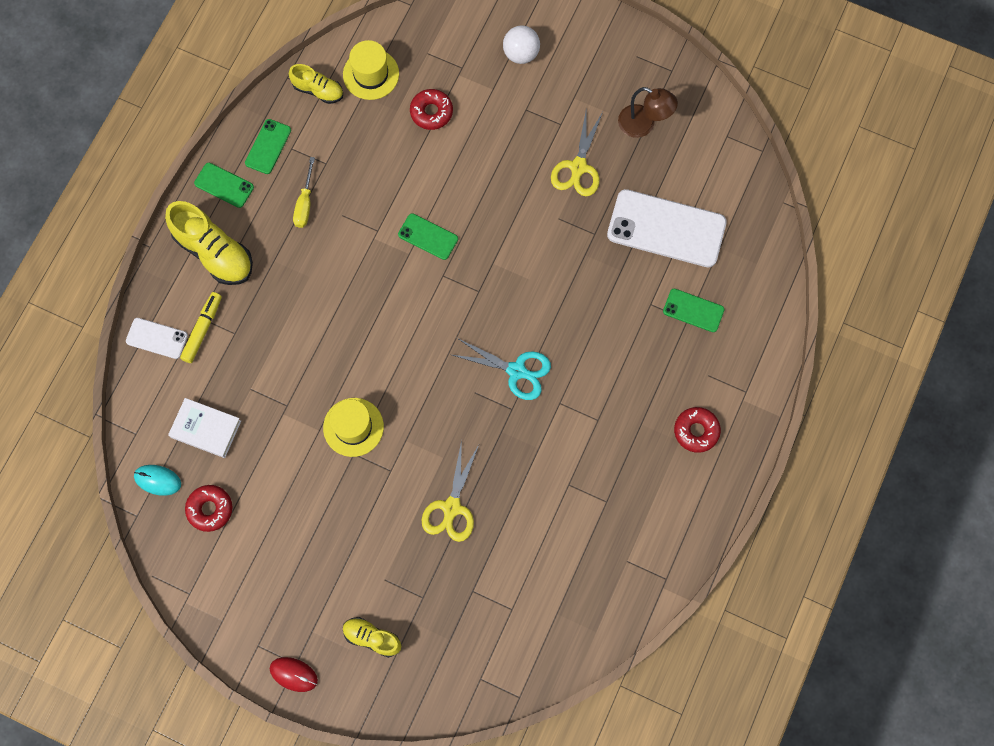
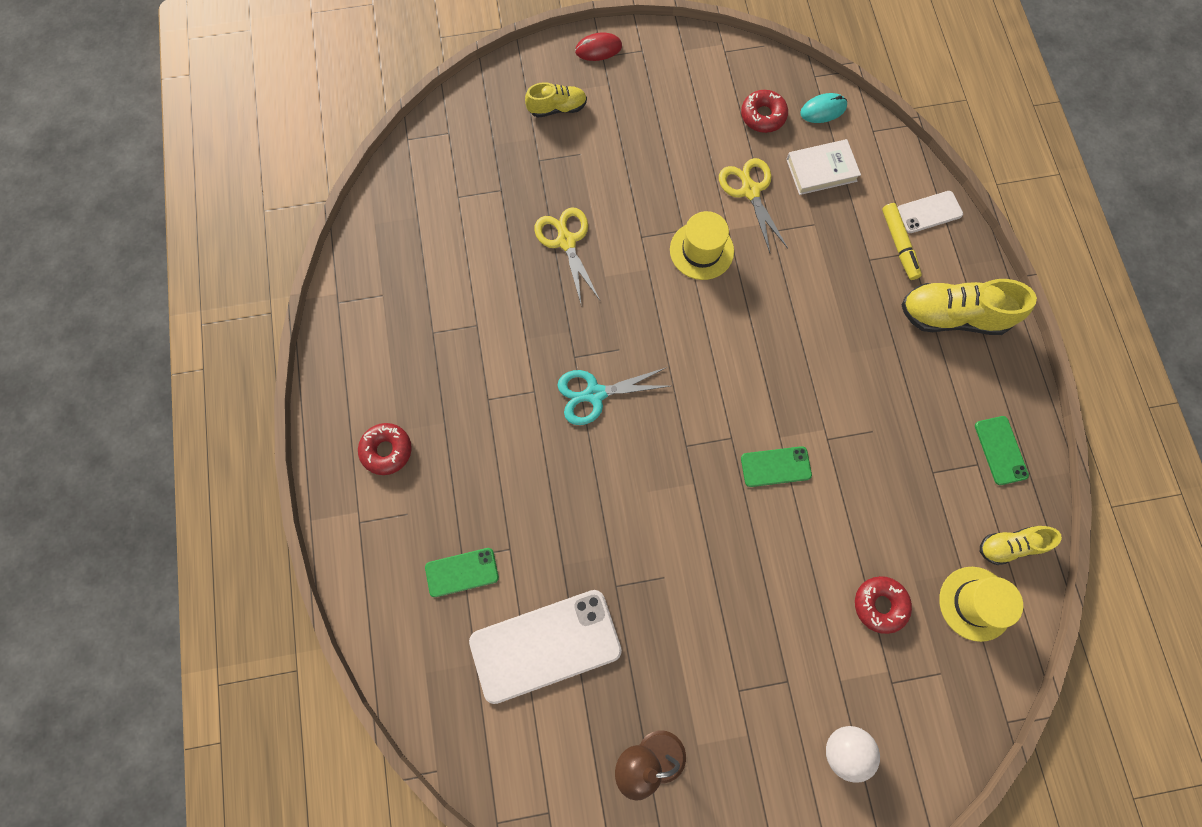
camera: 145 degrees right, 0 degrees up
green phone [194,163,254,208] -> none
yellow screwdriver [293,157,315,228] -> none
yellow scissors [551,107,603,196] -> yellow scissors moved to [719,158,788,253]

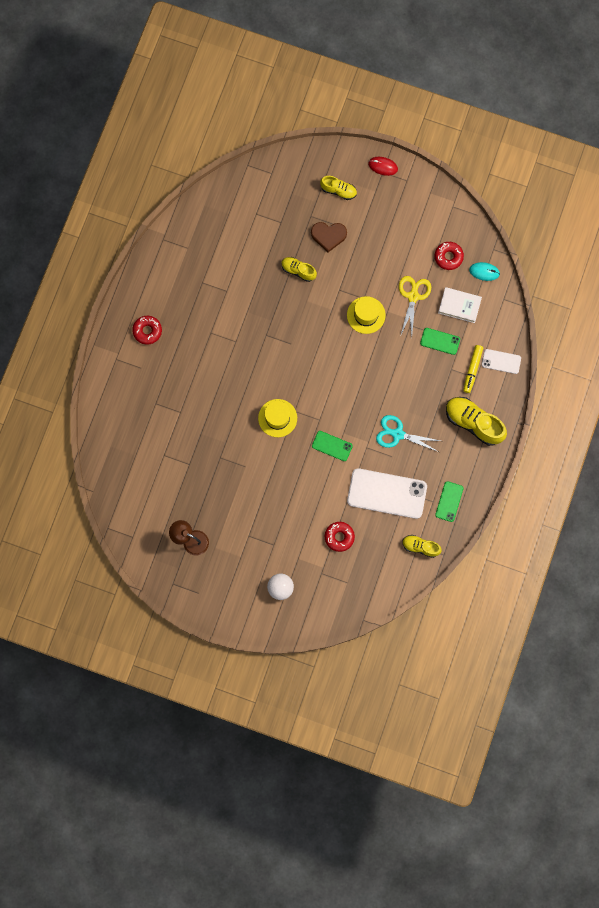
camera: 30 degrees right, 5 degrees up
green phone [425,548,499,597] -> green phone moved to [420,328,460,355]
white phone [469,590,622,704] -> white phone moved to [347,468,427,519]
yellow scissors [534,207,600,307] -> yellow shoe [281,257,317,282]
turquoise scissors [558,367,670,425] -> turquoise scissors moved to [376,415,440,452]
yellow hat [939,567,1023,642] -> yellow hat moved to [258,399,297,437]
none -> brown heart [311,222,347,252]

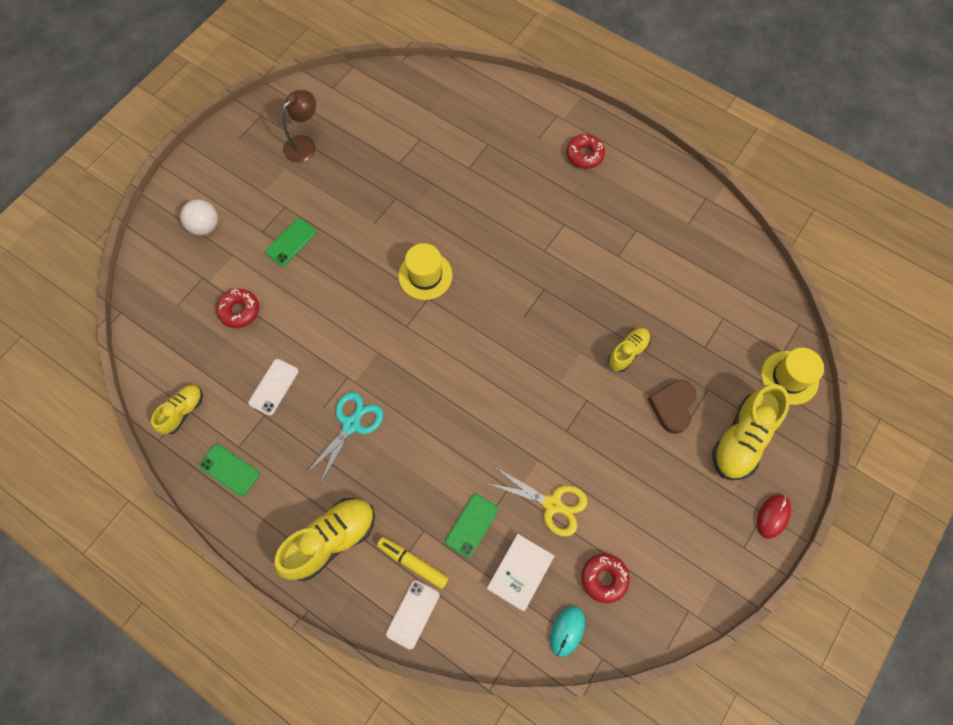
camera: 105 degrees right, 10 degrees down
green phone [312,431,353,461] -> green phone moved to [265,218,317,266]
yellow shoe [320,176,357,200] -> yellow shoe [712,384,790,480], size x1.73
yellow hat [347,296,386,334] -> yellow hat moved to [761,348,824,405]
white phone [347,468,427,519] -> white phone [248,359,299,416], size x0.50

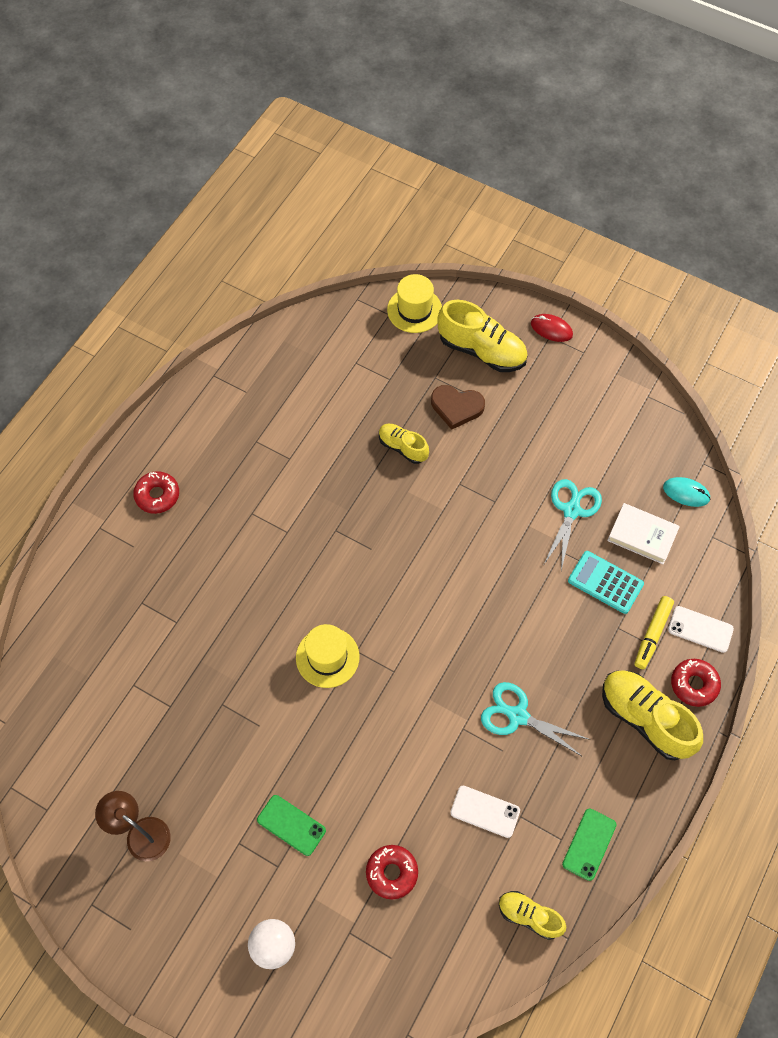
camera: 95 degrees left, 5 degrees down
green phone [445,494,498,558] -> turquoise calculator [568,551,644,614]
yellow scissors [487,467,587,537] -> turquoise scissors [544,479,602,570]
red donut [581,554,630,603] -> red donut moved to [671,659,721,707]

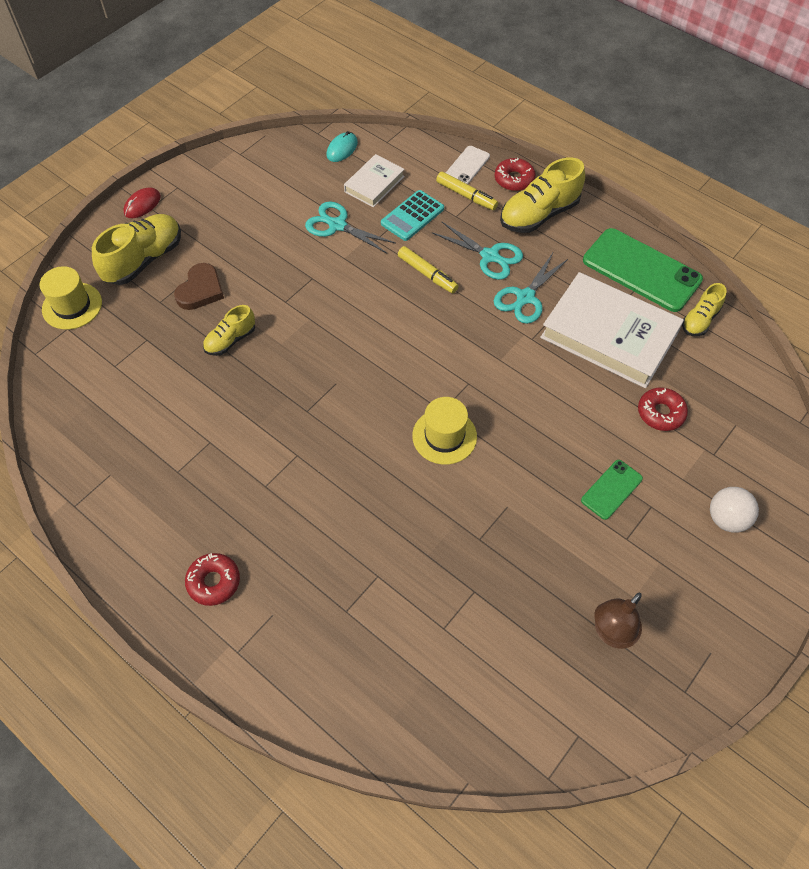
camera: 80 degrees left, 5 degrees down
white phone [450,786,520,838] -> white book [540,272,684,388]
green phone [562,808,616,881] -> green phone [583,228,703,312], size x1.99
none -> yellow marker [398,246,459,293]
none -> turquoise scissors [432,221,523,280]

